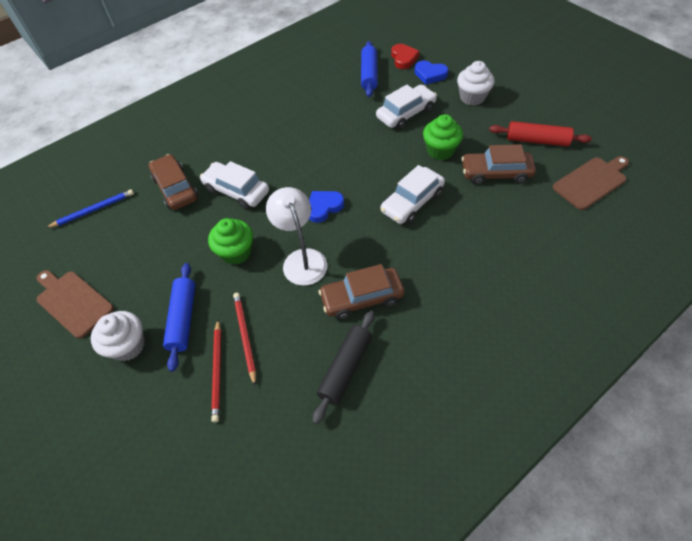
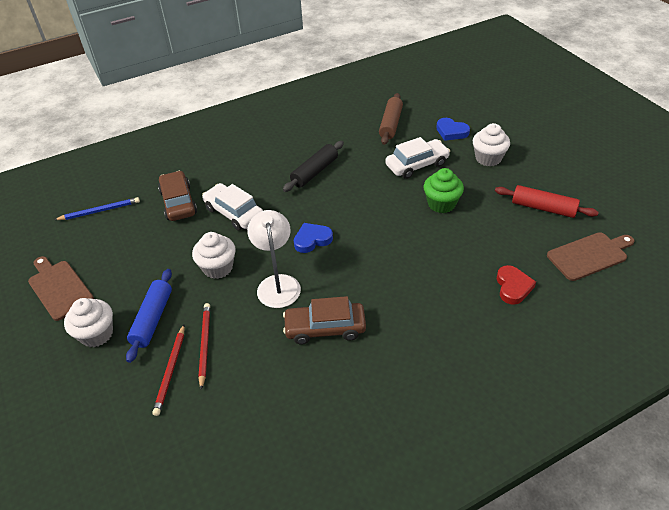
camera: 10 degrees right, 10 degrees down
green cupcake [208,218,253,265] -> white cupcake [192,232,236,279]
black rolling pin [313,311,375,424] -> black rolling pin moved to [283,141,344,192]
blue rolling pin [361,41,378,97] -> brown rolling pin [379,93,403,145]
white car [380,165,445,224] -> none
red heart [391,44,420,69] -> red heart moved to [497,265,536,305]
brown car [461,144,536,185] -> none

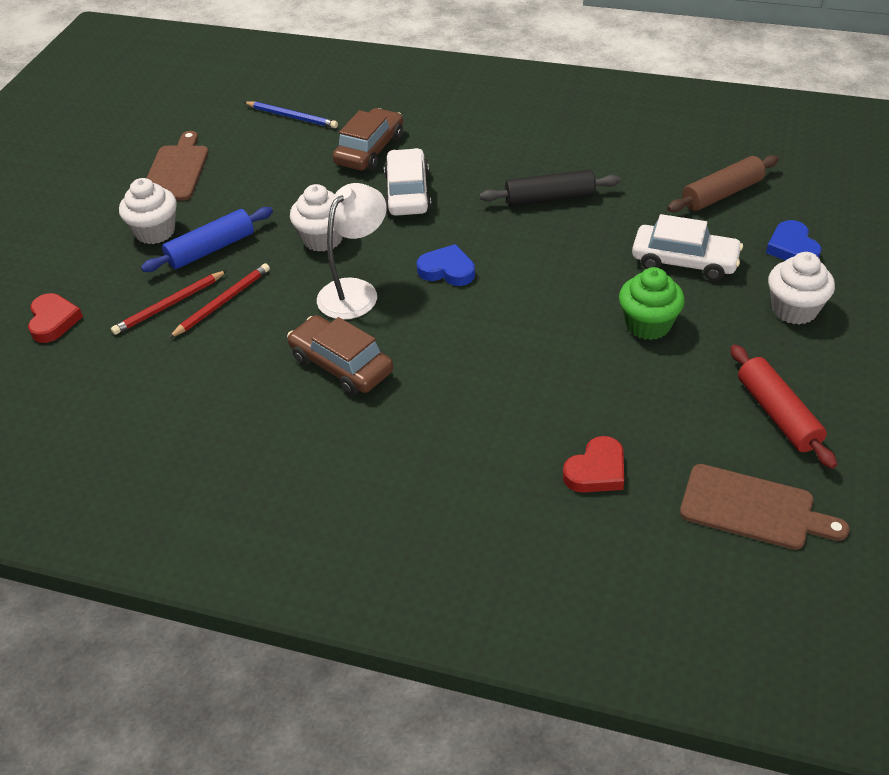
camera: 45 degrees right, 0 degrees up
none -> red heart [28,293,83,343]

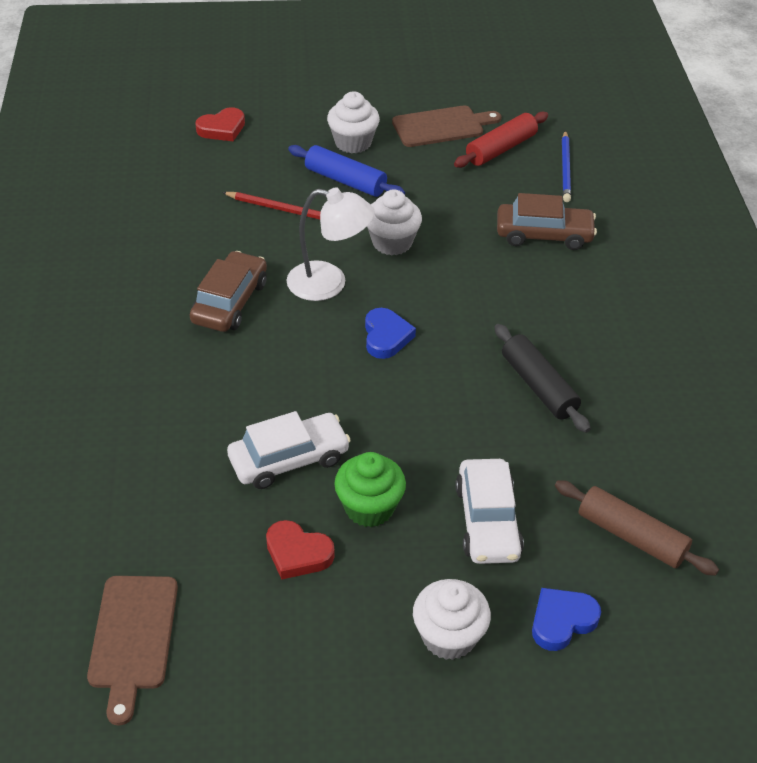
camera: 65 degrees right, 0 degrees up
red pencil [111,270,227,335] -> none
white car [384,148,431,216] -> white car moved to [227,411,351,489]
red heart [563,436,624,493] -> red heart moved to [266,520,335,580]
red rolling pin [730,345,837,469] -> red rolling pin moved to [454,112,548,168]

